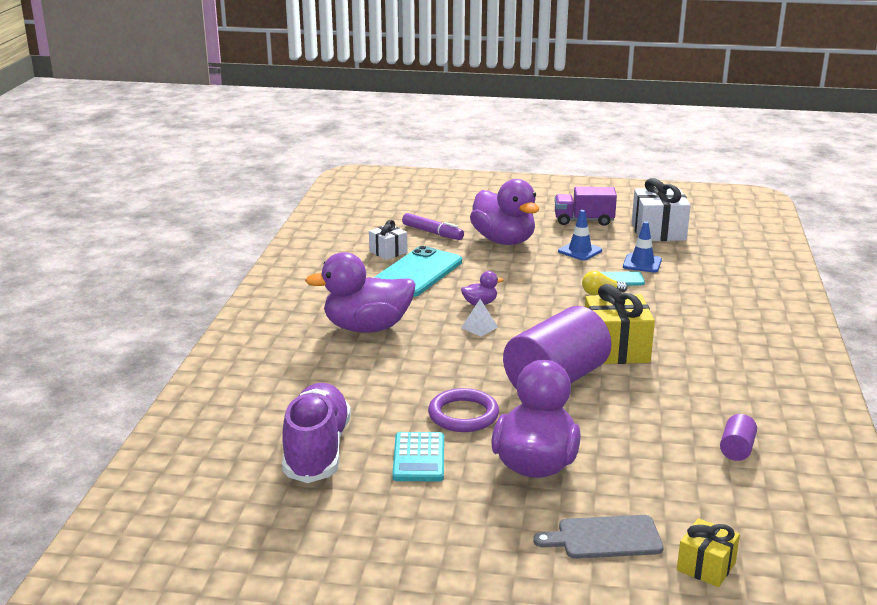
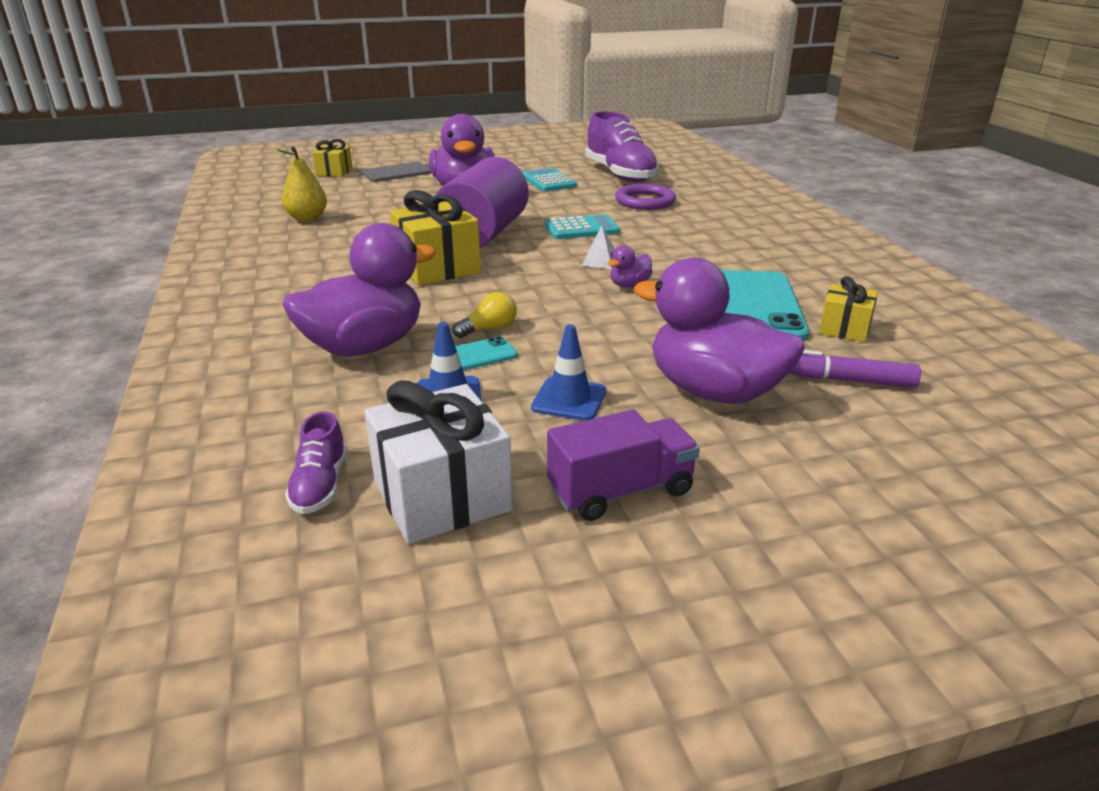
camera: 155 degrees right, 5 degrees up
purple duck [305,252,416,333] -> purple duck moved to [283,223,436,356]
white gift [369,220,407,260] -> yellow gift [819,276,878,342]
purple ring [428,388,499,432] -> purple ring moved to [615,183,676,210]
purple cylinder [720,414,757,461] -> yellow pear [276,146,327,222]
none -> purple shoe [285,411,347,514]
none -> turquoise calculator [545,214,620,239]

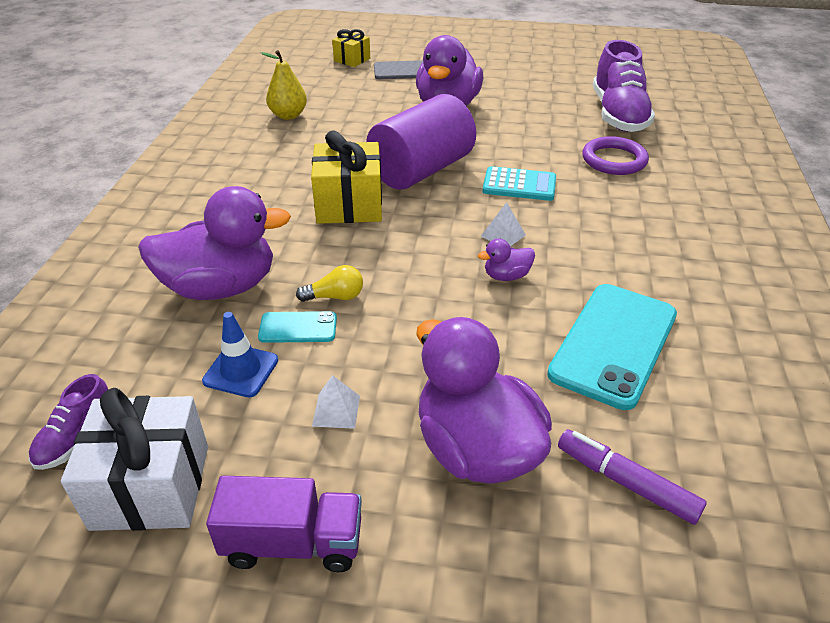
camera: 25 degrees right, 10 degrees up
turquoise calculator [522,168,577,192] -> none
blue traffic cone [531,324,606,421] -> white pyramid [312,375,360,429]
yellow gift [819,276,878,342] -> none

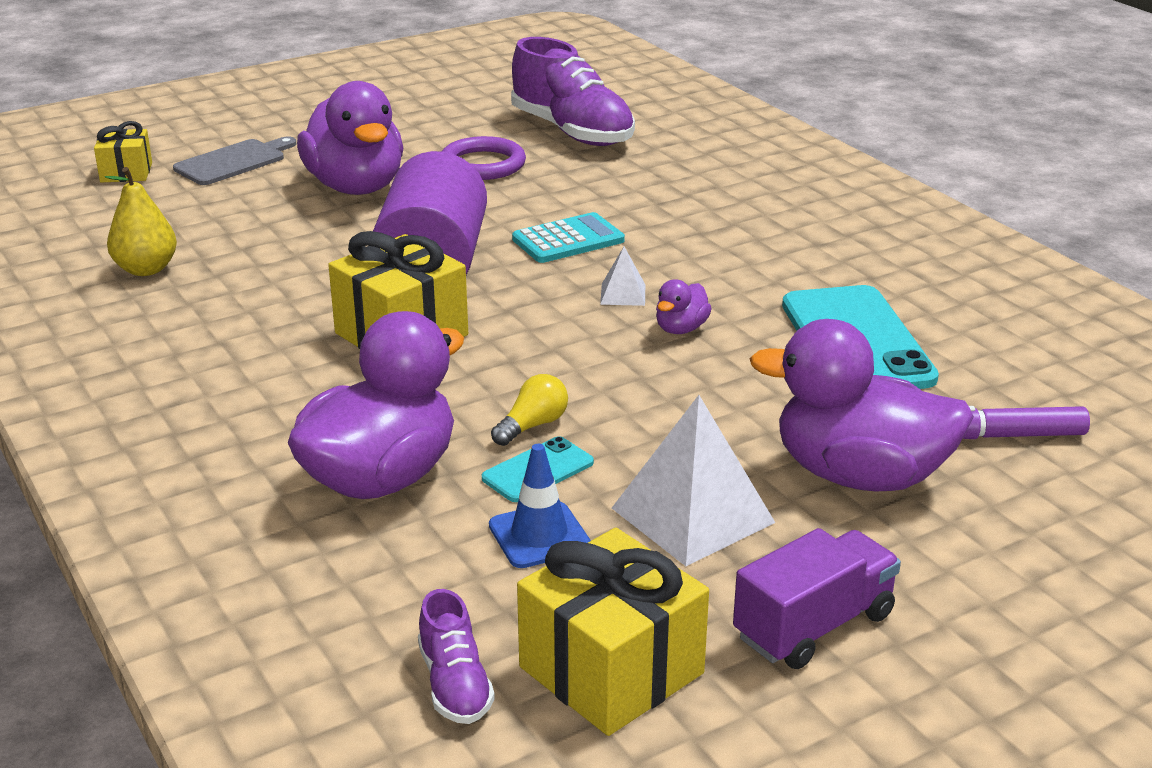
camera: 40 degrees left, 10 degrees down
white gift [61,388,208,531] -> yellow gift [517,528,709,736]
white pyramid [312,375,360,429] -> white pyramid [612,395,775,566], size x2.08
purple ring [582,136,649,175] -> purple ring moved to [442,136,526,180]

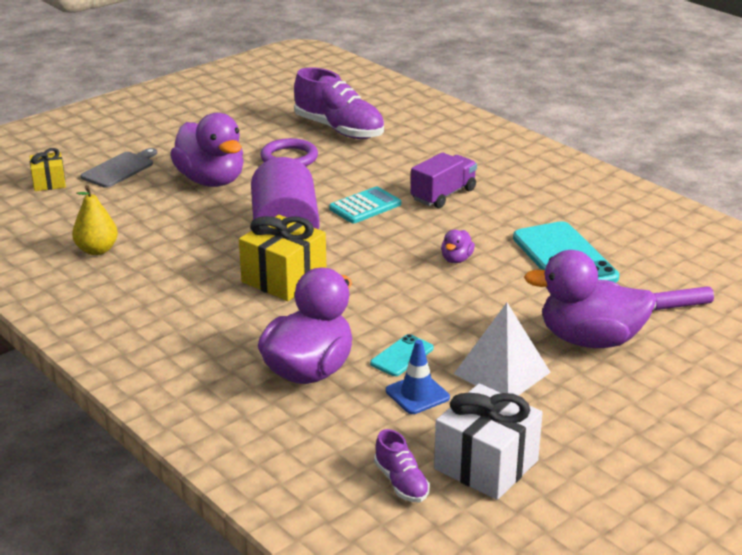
camera: 10 degrees left, 0 degrees up
yellow light bulb [491,374,568,446] -> none
yellow gift [517,528,709,736] -> white gift [434,384,543,500]
white pyramid [600,247,645,306] -> none
purple truck [733,528,901,669] -> purple truck moved to [411,152,477,208]

